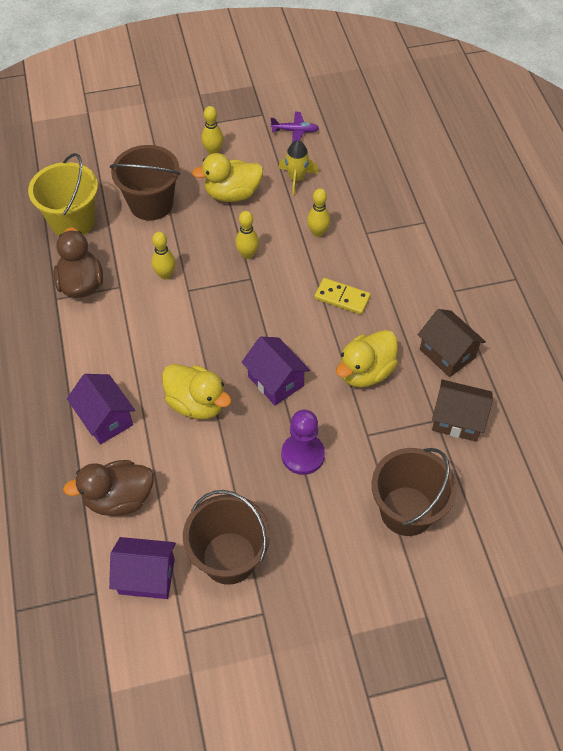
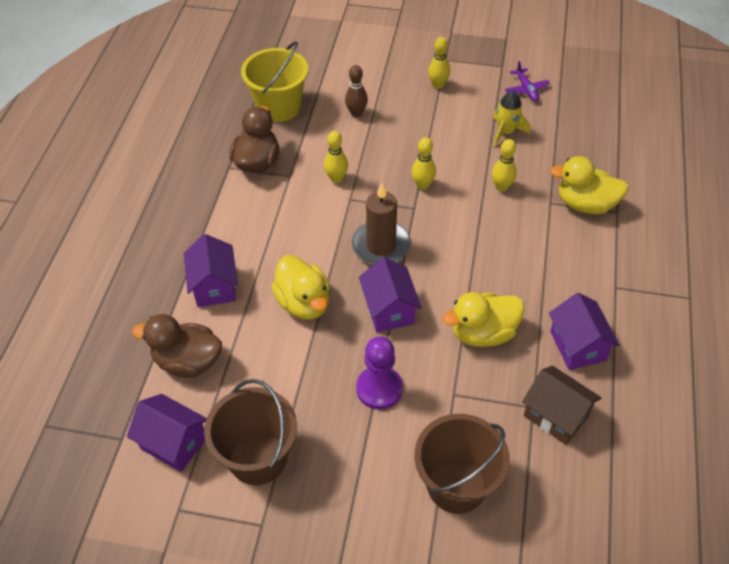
camera: 25 degrees right, 5 degrees down
brown bucket [110,145,180,221] -> brown bowling pin [345,65,368,117]
yellow duck [192,153,263,202] -> yellow duck moved to [550,156,628,214]
purple plane [270,112,319,143] -> purple plane turned 45 degrees clockwise [505,61,550,102]
yellow domino [314,278,371,315] -> none
brown house [418,309,486,377] -> purple house [549,293,619,370]
none -> brown candle [352,183,411,265]

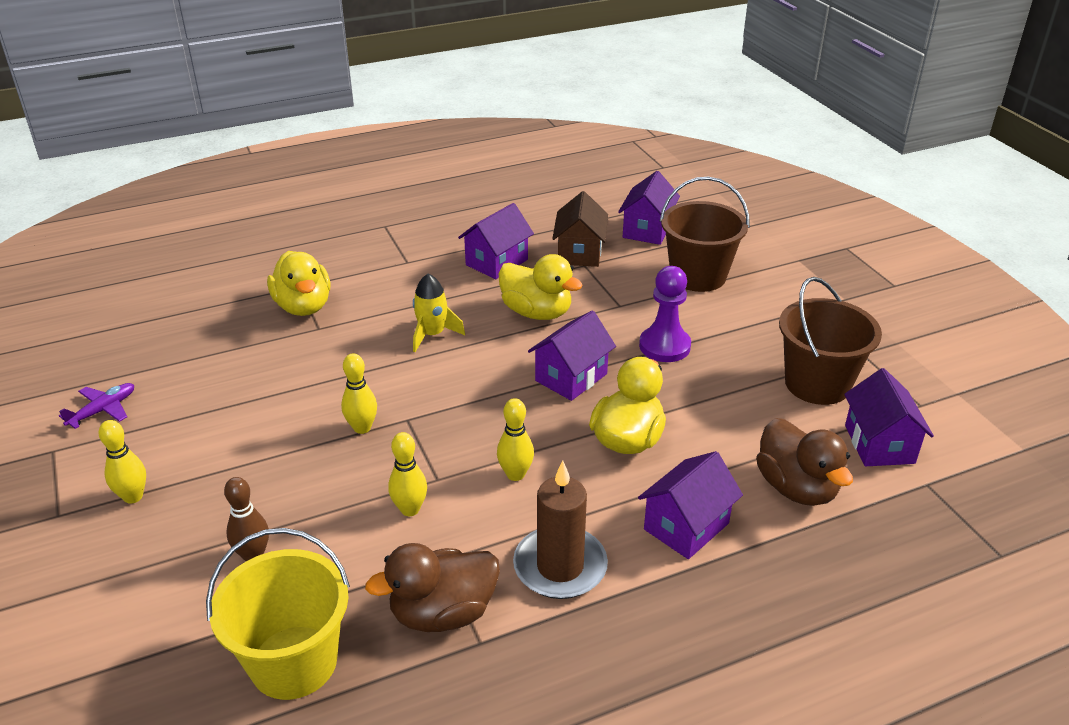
camera: 125 degrees left, 15 degrees down
brown candle [352,183,411,265] -> brown candle moved to [513,461,608,599]
yellow bowling pin [492,139,517,192] -> yellow bowling pin moved to [497,398,534,481]
yellow rocket [493,91,530,147] -> yellow rocket moved to [413,274,465,352]
none -> purple house [618,171,680,245]

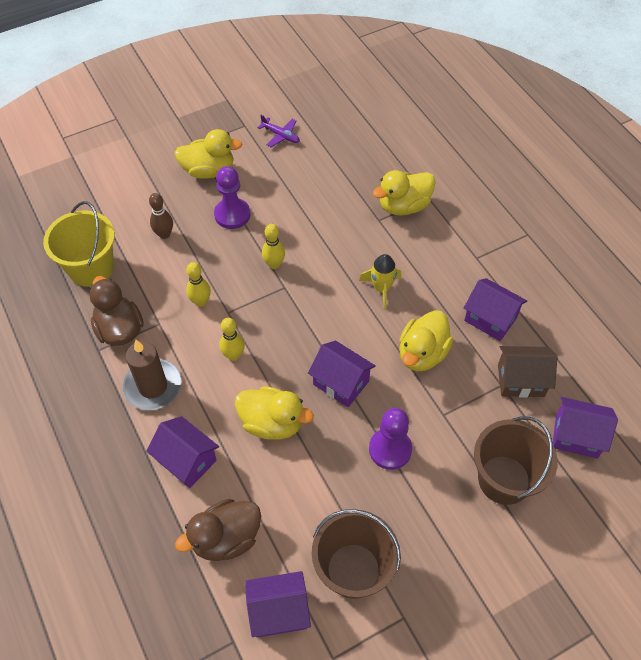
camera: 85 degrees right, 20 degrees up
yellow bowling pin [99,420,146,504] -> yellow duck [175,129,243,179]
none -> purple pawn [214,166,250,229]

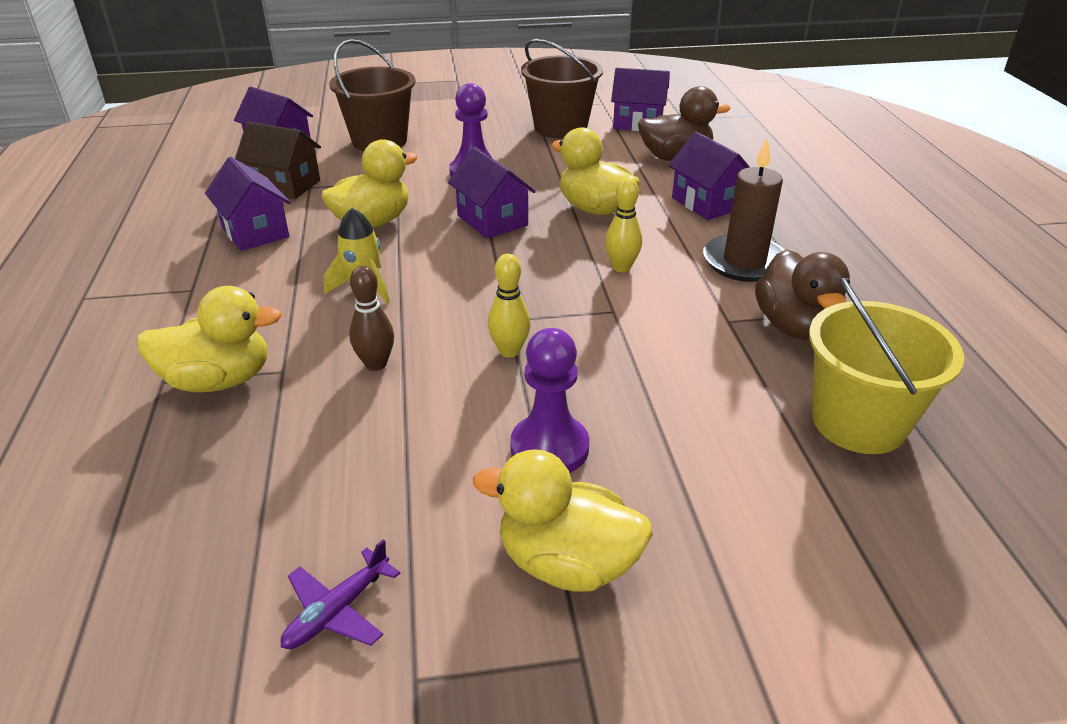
camera: 160 degrees left, 20 degrees down
brown bowling pin [149,193,173,239] -> brown bowling pin moved to [349,266,394,371]
yellow bowling pin [186,262,211,307] -> none
purple plane [258,115,300,147] -> purple plane turned 105 degrees counterclockwise [281,539,400,649]

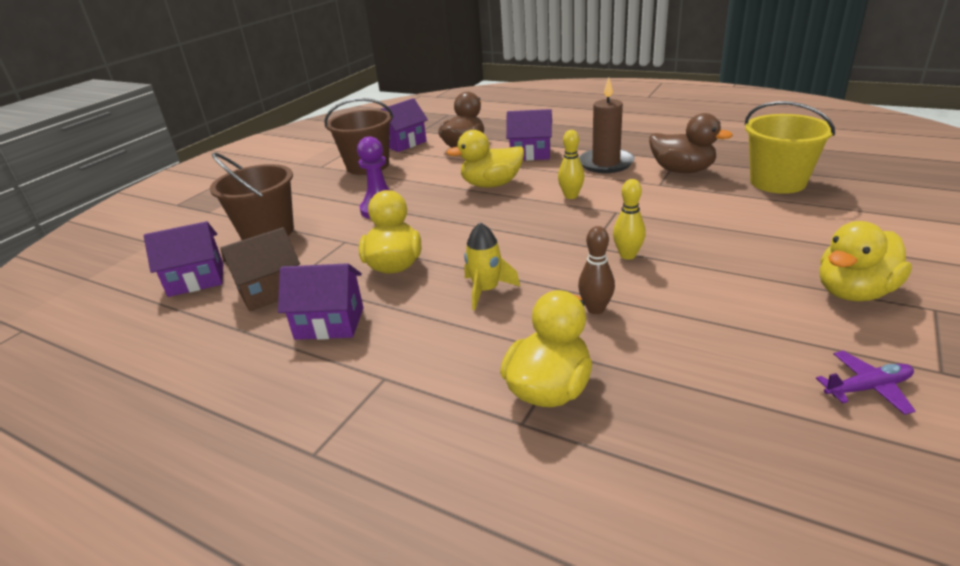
camera: 50 degrees left, 5 degrees down
purple plane [281,539,400,649] -> purple plane turned 90 degrees counterclockwise [816,351,915,415]
purple house [448,147,536,239] -> none
purple pawn [510,328,589,473] -> none

